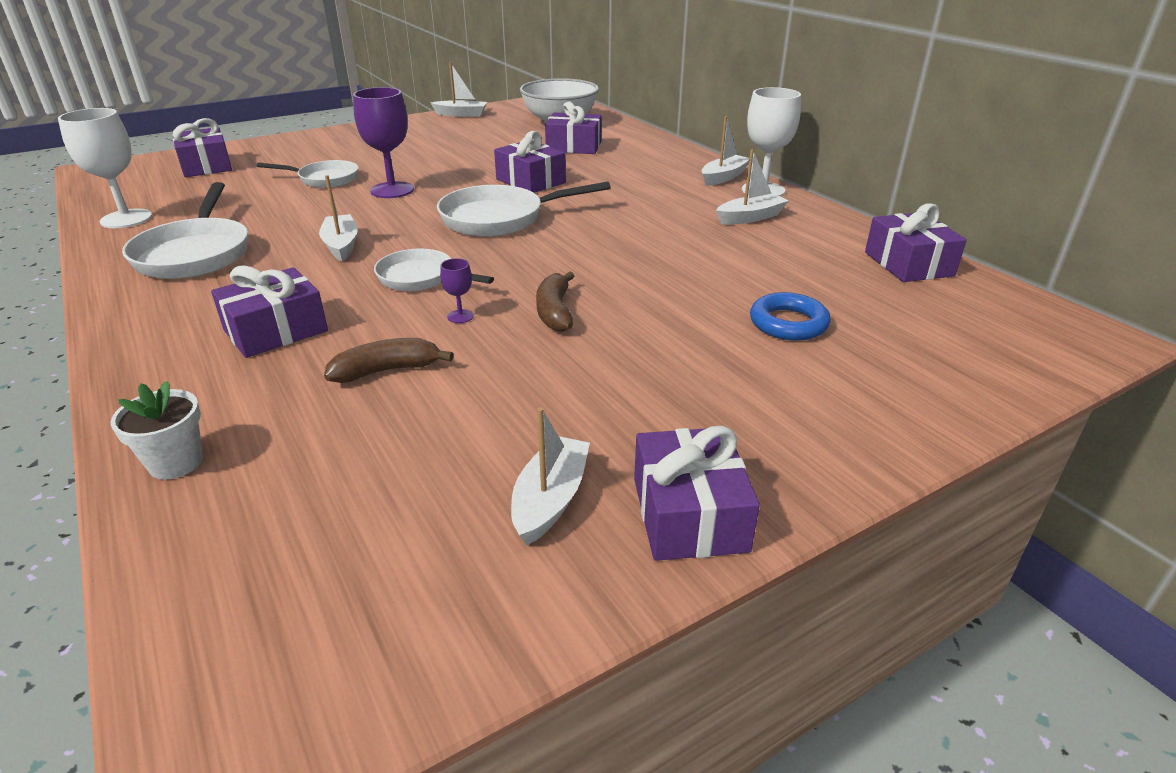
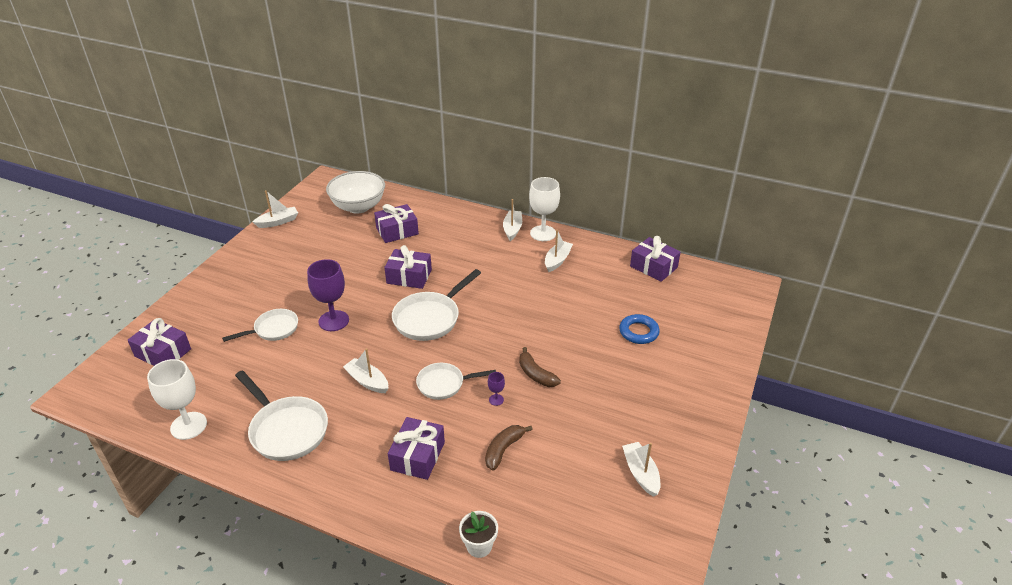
camera: 35 degrees left, 5 degrees up
purple gift [634,426,760,561] -> none

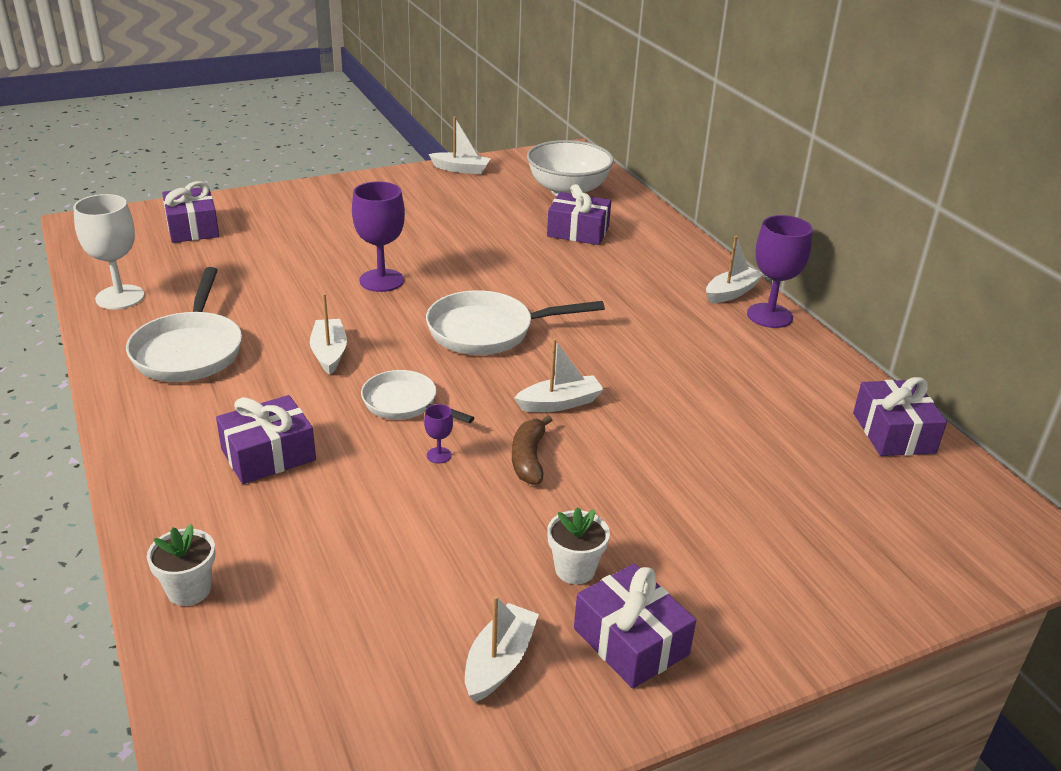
camera: 40 degrees right, 5 degrees down
white pan [222,309,298,342] -> none
purple gift [384,245,432,289] -> purple gift moved to [574,564,696,689]
brown banana [485,425,533,471] -> none
white goblet [529,177,560,241] -> purple goblet [747,215,813,328]
white boat [545,229,573,272] -> white boat moved to [514,338,604,412]
blue ring [619,314,660,344] -> none
none -> white flower pot [547,507,610,584]

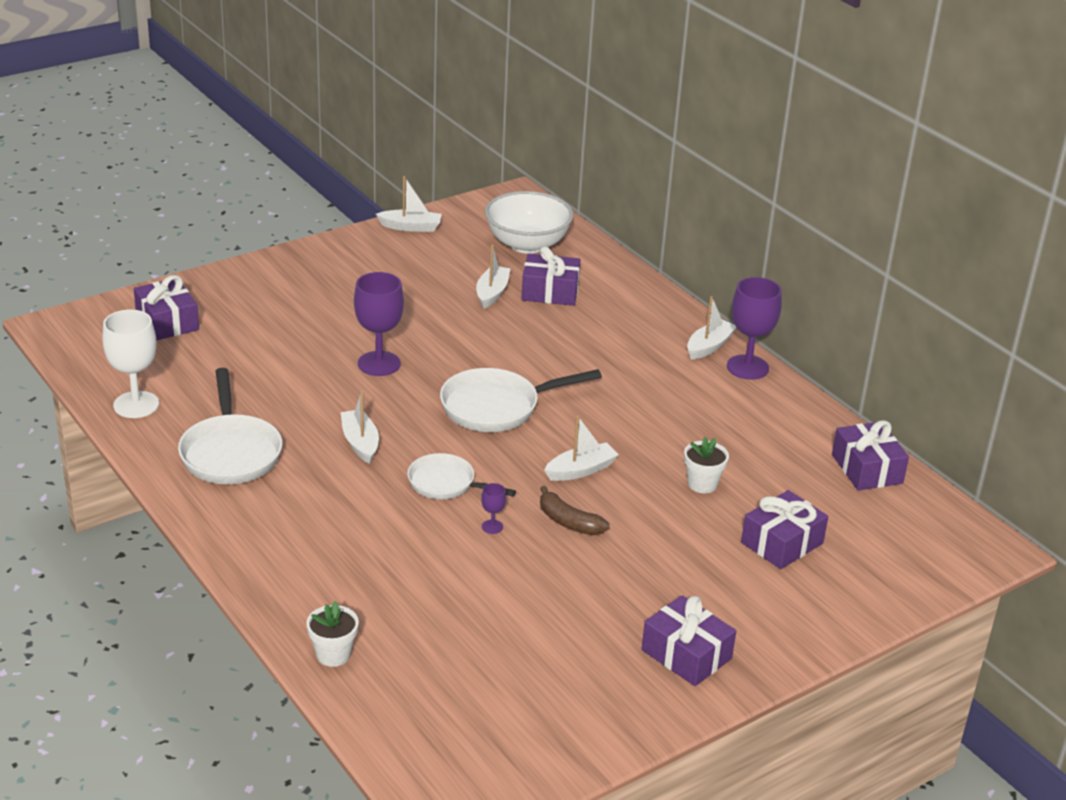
camera: 10 degrees left, 0 degrees up
purple gift [216,395,316,484] -> purple gift moved to [741,490,828,569]
white boat [465,595,539,702] -> white boat moved to [476,244,511,309]
brown banana [512,415,552,485] -> brown banana turned 45 degrees counterclockwise [540,486,610,535]
white flower pot [547,507,610,584] -> white flower pot moved to [684,437,729,493]

